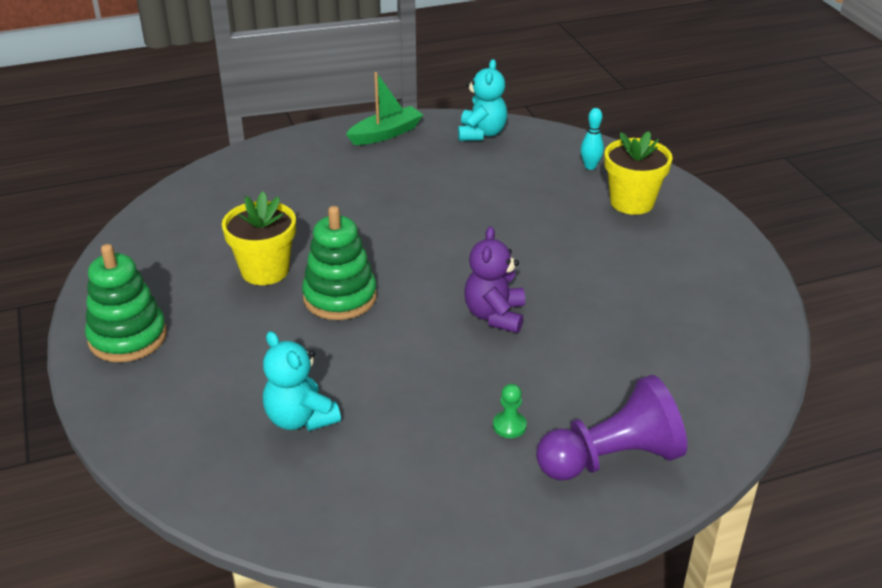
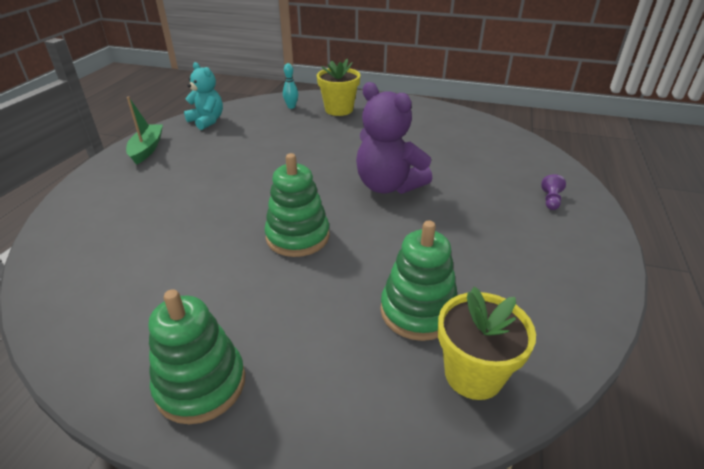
camera: 55 degrees left, 0 degrees up
yellow flower pot [222,192,296,285] -> yellow flower pot moved to [438,287,536,400]
turquoise teddy bear [263,331,341,431] -> green stacking toy [380,220,457,341]
purple teddy bear [464,227,525,333] -> purple teddy bear [356,82,432,194], size x1.51
green pawn [493,384,527,438] -> none
purple pawn [536,375,687,480] -> purple pawn [541,174,566,210], size x0.41

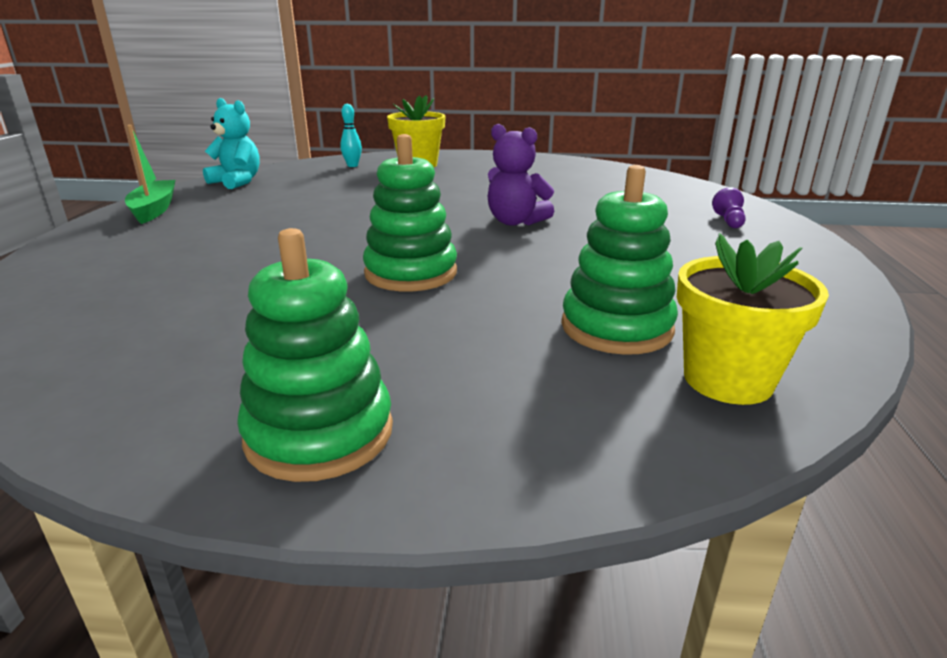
camera: 10 degrees left, 10 degrees down
purple teddy bear [356,82,432,194] -> purple teddy bear [487,124,554,226], size x0.66

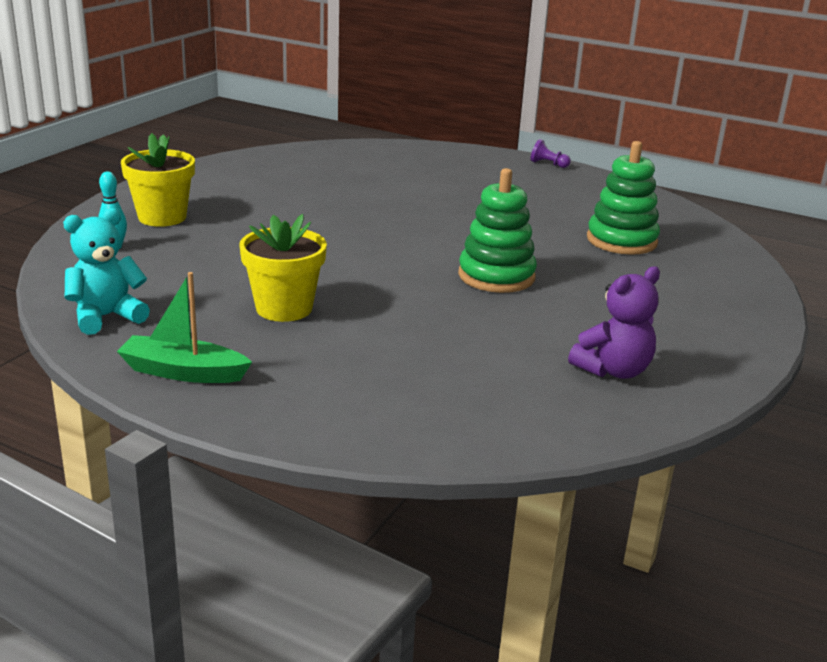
camera: 70 degrees left, 0 degrees up
green stacking toy [237,228,393,482] -> none
purple teddy bear [487,124,554,226] -> purple teddy bear moved to [568,266,660,379]
yellow flower pot [677,233,829,405] -> yellow flower pot moved to [239,214,327,322]
purple pawn [712,187,746,228] -> purple pawn moved to [530,139,571,168]

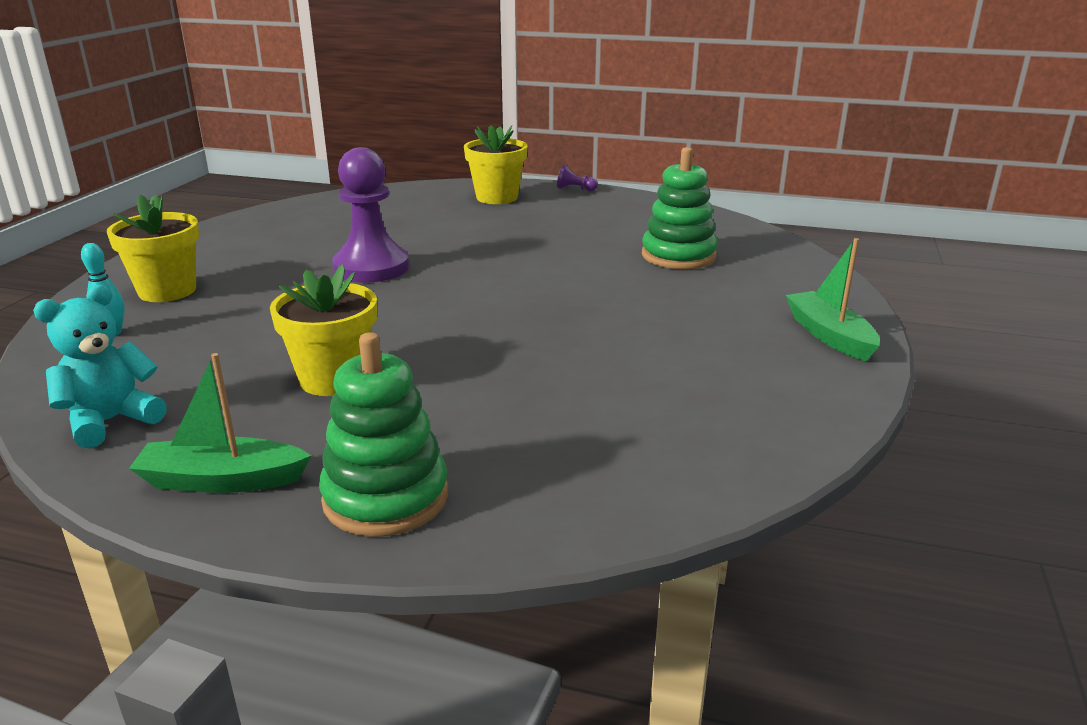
camera: 10 degrees left, 0 degrees up
green stacking toy [458,168,537,293] -> green stacking toy moved to [319,332,448,537]
purple teddy bear [568,266,660,379] -> none
none -> purple pawn [332,147,409,283]
none -> yellow flower pot [464,125,528,204]
none -> green boat [786,238,880,361]

